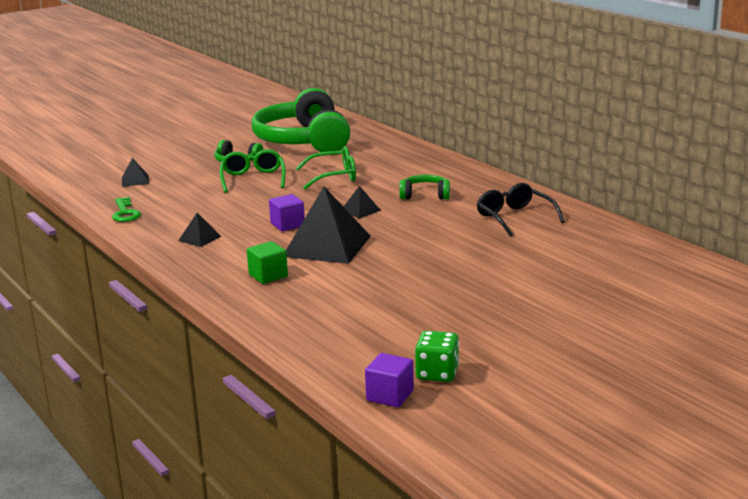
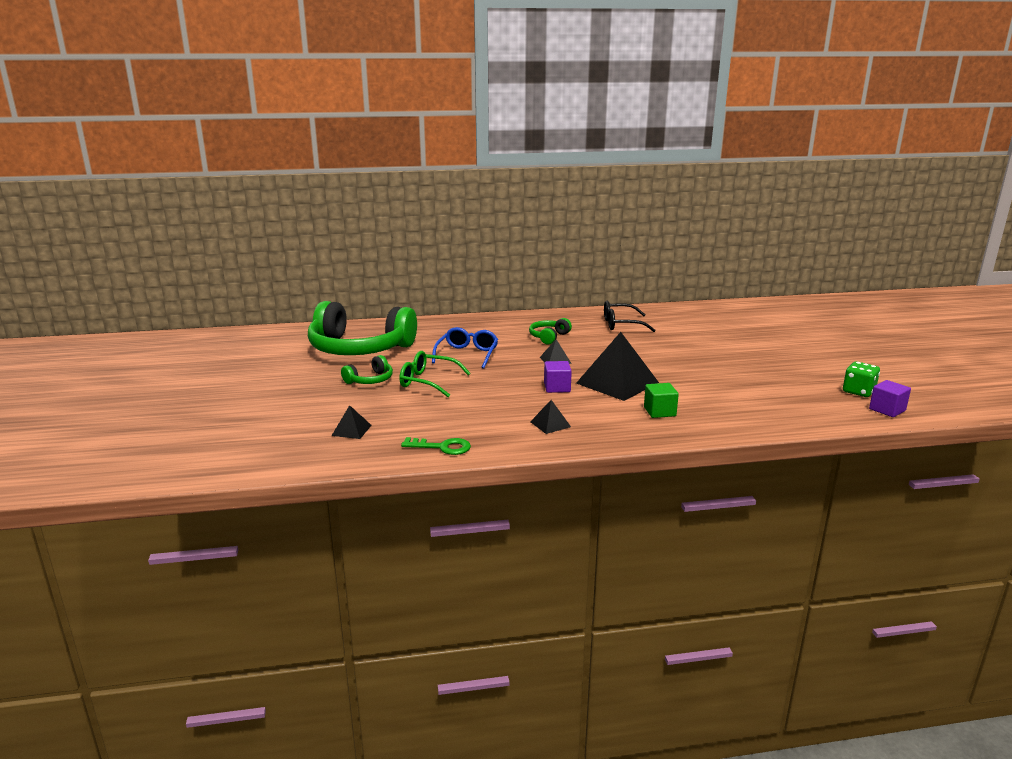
camera: 65 degrees left, 0 degrees up
green glasses [296,146,356,190] -> blue glasses [432,327,498,369]

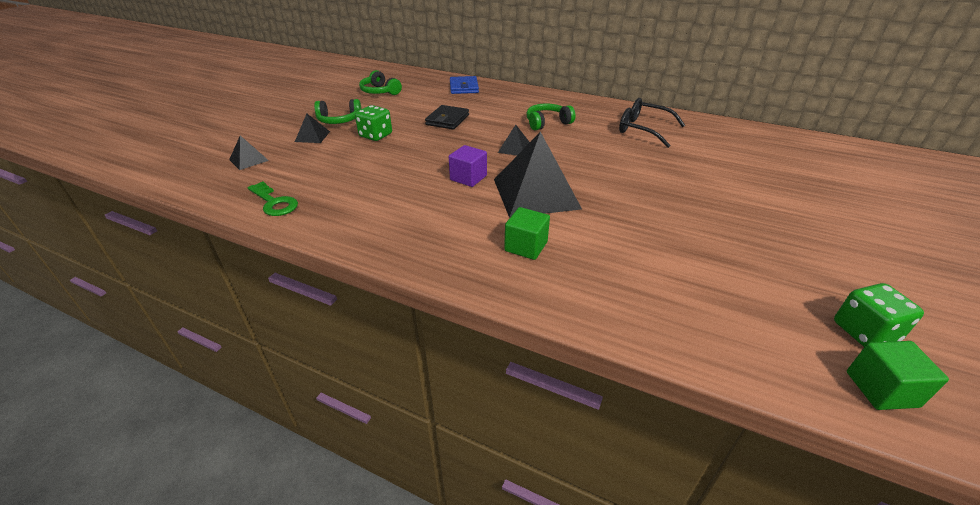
camera: 35 degrees right, 15 degrees up
green headphones [308,301,417,355] -> green headphones [359,70,402,95], size x0.42
green glasses [399,351,470,397] -> green dice [355,105,392,141]
blue glasses [432,327,498,369] -> black wallet [425,105,469,129]
black pyramid [530,400,571,434] -> black pyramid moved to [295,114,330,143]
purple cube [869,380,911,417] -> green cube [847,341,949,410]
none -> blue wallet [450,76,479,94]

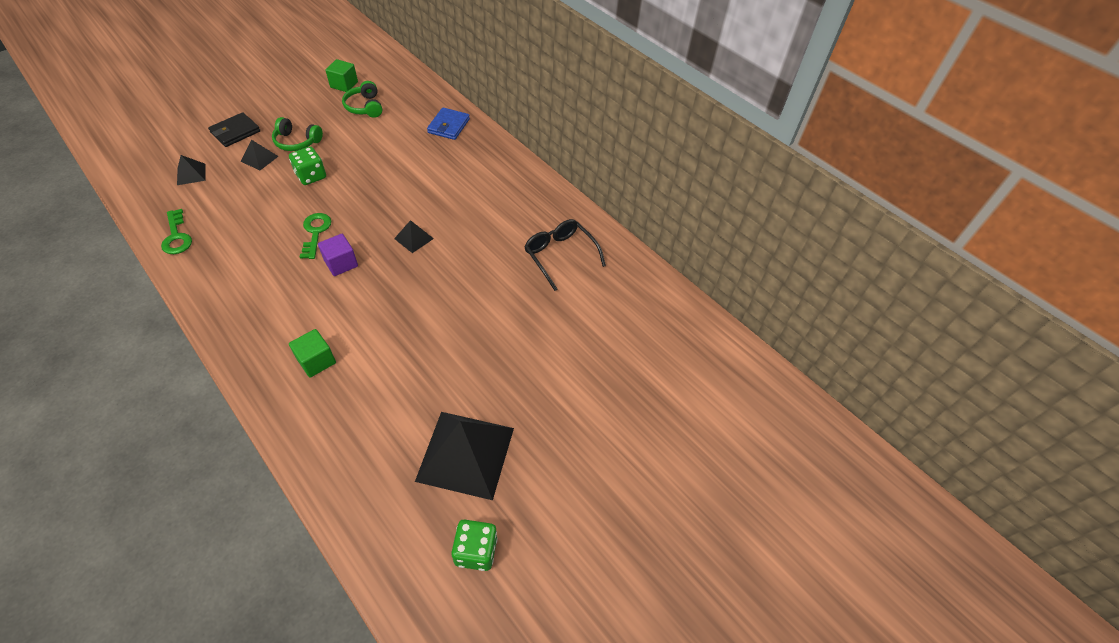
camera: 20 degrees right, 15 degrees up
black wallet [425,105,469,129] -> black wallet moved to [208,112,260,147]
black pyramid [494,132,582,218] -> black pyramid moved to [415,412,514,500]
green headphones [526,103,576,130] -> none
green cube [847,341,949,410] -> green cube moved to [325,59,358,92]
none -> green key [300,213,331,259]

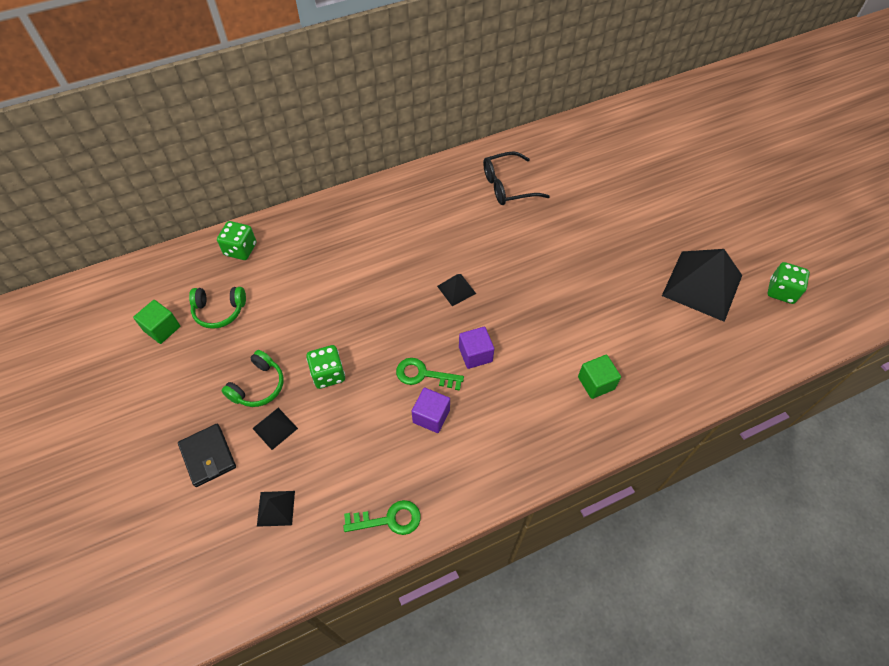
camera: 70 degrees left, 5 degrees up
blue wallet [427,107,470,140] -> none
none -> green dice [217,221,256,260]
none -> purple cube [412,388,450,433]

